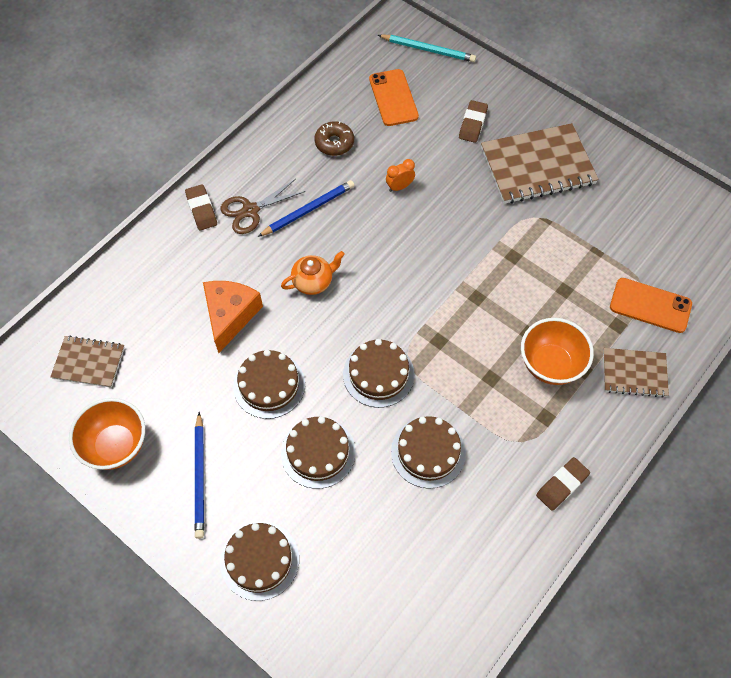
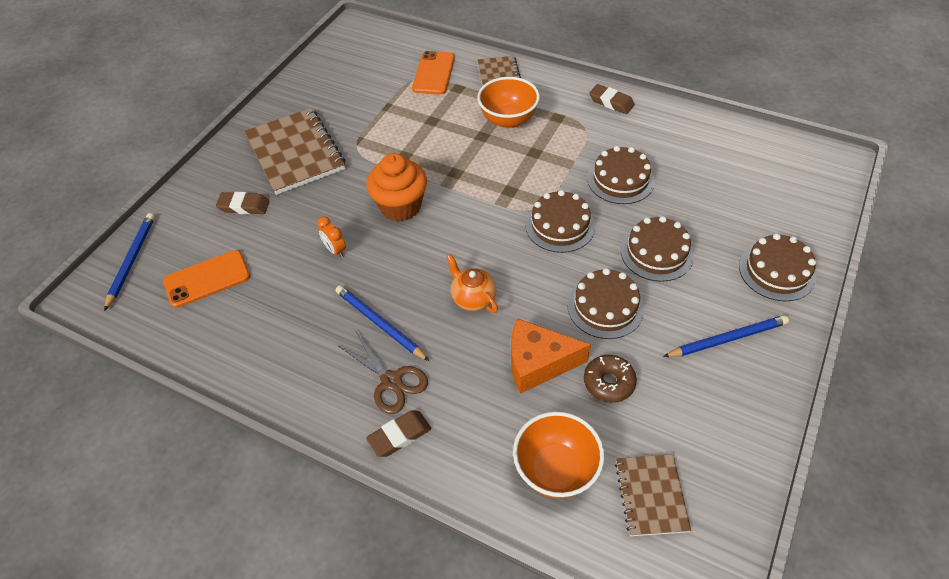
camera: 100 degrees left, 10 degrees down
orange bowl [69,398,145,470] -> orange bowl moved to [513,411,605,498]
brown donut [314,121,354,156] -> brown donut moved to [584,355,637,403]
turquoise pencil [378,35,476,62] -> blue pencil [104,213,155,311]
none -> orange cupcake [367,153,427,222]

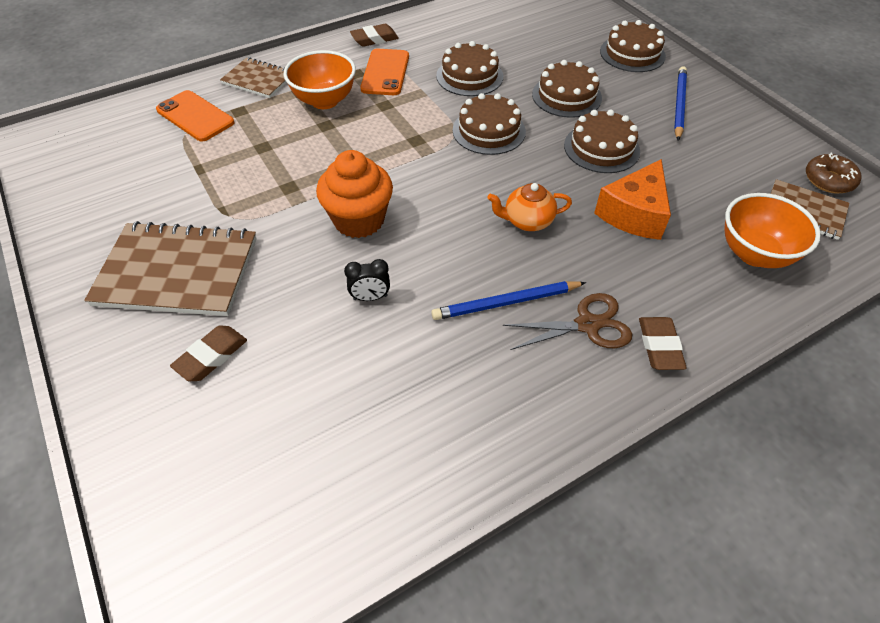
camera: 60 degrees left, 0 degrees up
blue pencil [104,213,155,311] -> none
orange phone [163,250,250,308] -> orange phone moved to [360,49,409,95]
orange clock [317,217,346,258] -> black clock [344,259,390,301]
brown donut [584,355,637,403] -> brown donut moved to [806,153,861,194]

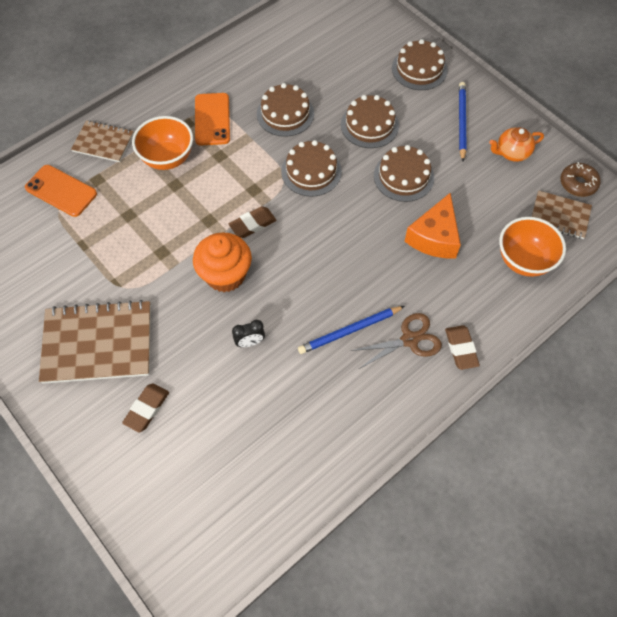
camera: 10 degrees left, 10 degrees up
brown eraser [350,24,399,47] -> brown eraser moved to [229,206,276,238]
orange teapot [487,183,572,231] -> orange teapot moved to [489,127,544,162]

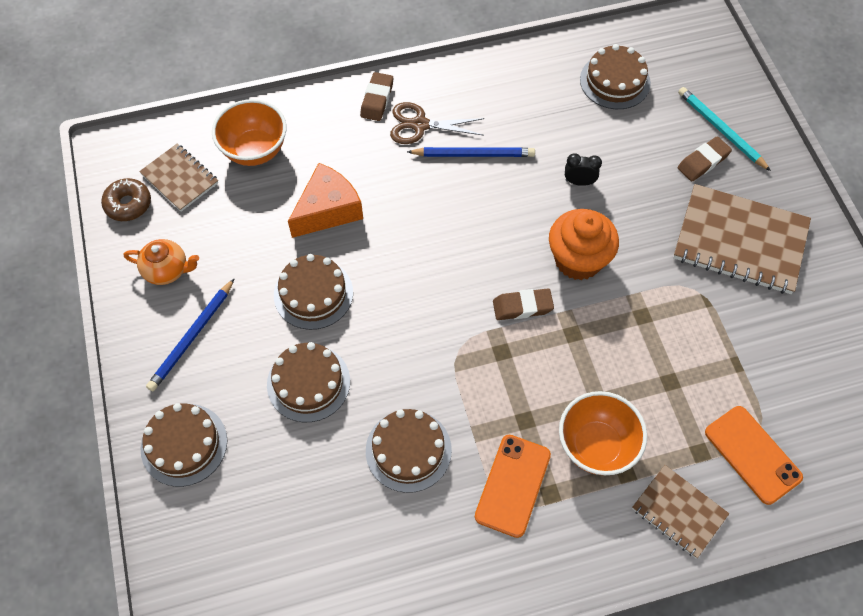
camera: 155 degrees left, 0 degrees up
brown cake [281,140,342,197] -> brown cake moved to [580,44,651,109]
none -> turquoise pencil [678,87,771,171]

